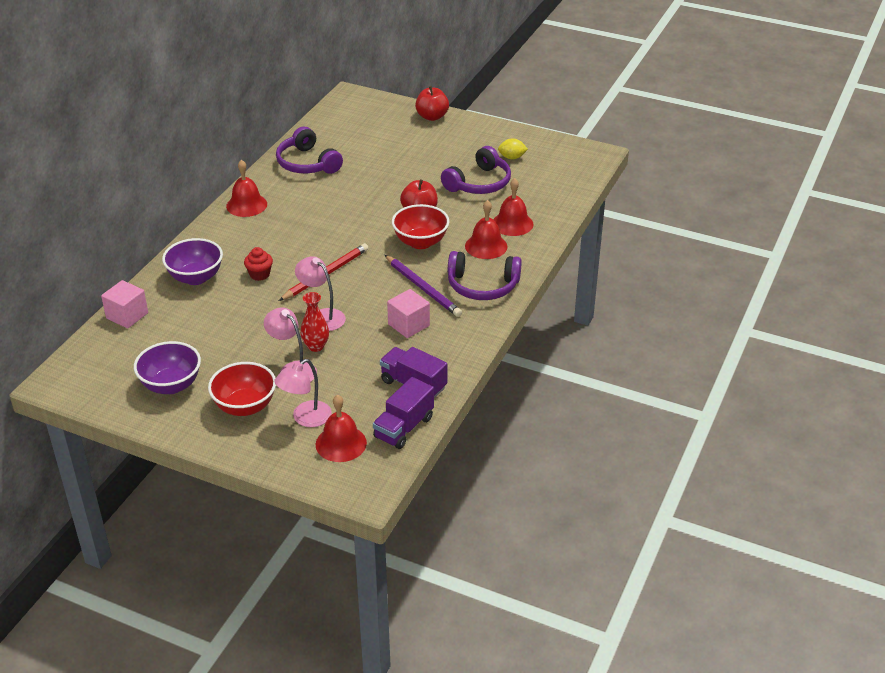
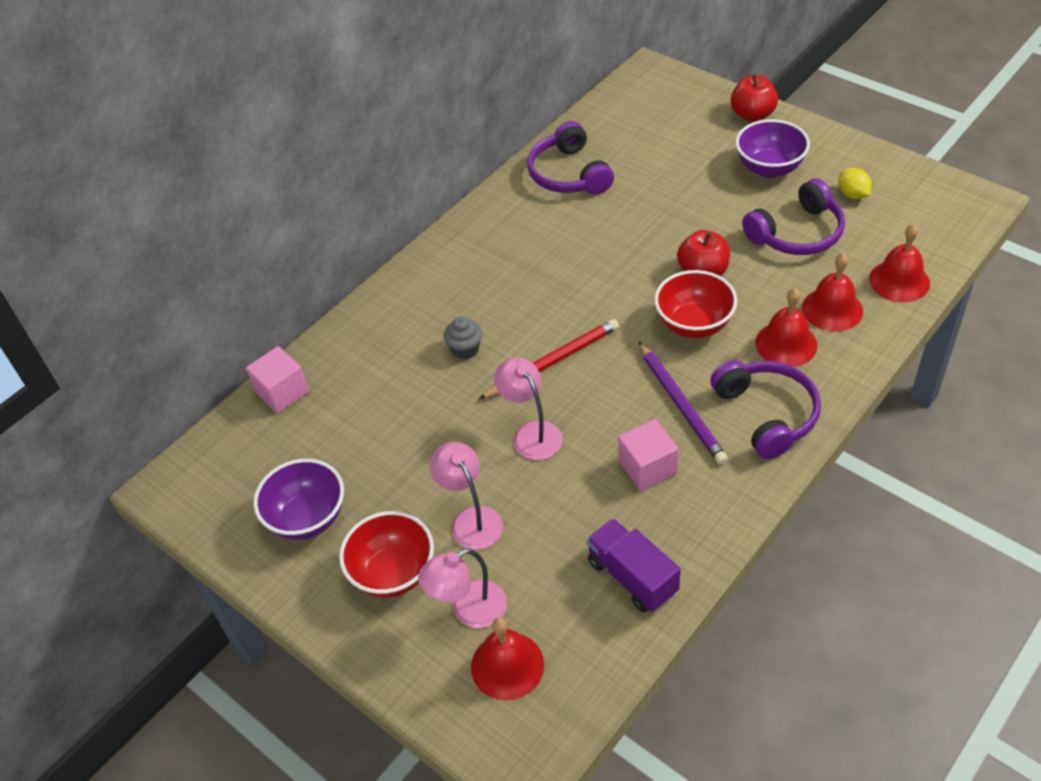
camera: 20 degrees right, 10 degrees up
purple bowl [162,238,223,285] -> purple bowl moved to [735,119,810,178]
red bell [226,160,267,217] -> red bell moved to [869,224,930,303]
red cupcake [244,247,273,281] -> grey cupcake [444,316,482,359]
red vase [300,292,329,352] -> none
purple truck [373,377,434,449] -> none
purple headphones [448,251,522,300] -> purple headphones turned 135 degrees counterclockwise [710,361,821,459]
yellow lemon [498,138,528,159] -> yellow lemon turned 45 degrees clockwise [838,168,872,199]

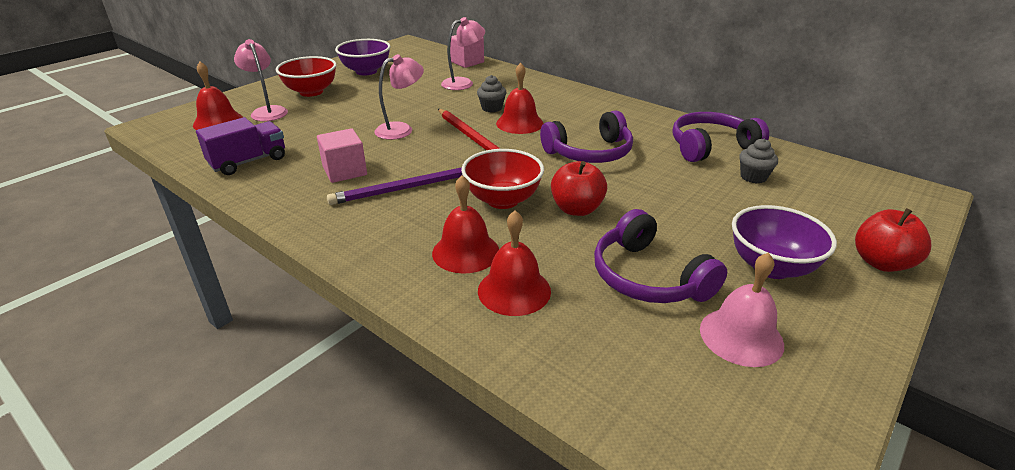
camera: 85 degrees right, 15 degrees down
pink lamp [430,442,503,550] -> pink lamp moved to [441,17,485,90]
purple headphones [710,361,821,459] -> purple headphones moved to [540,111,633,163]
yellow lemon [838,168,872,199] -> pink bell [700,252,784,367]
red bell [869,224,930,303] -> red bell moved to [496,63,543,134]
none -> grey cupcake [739,138,778,184]

